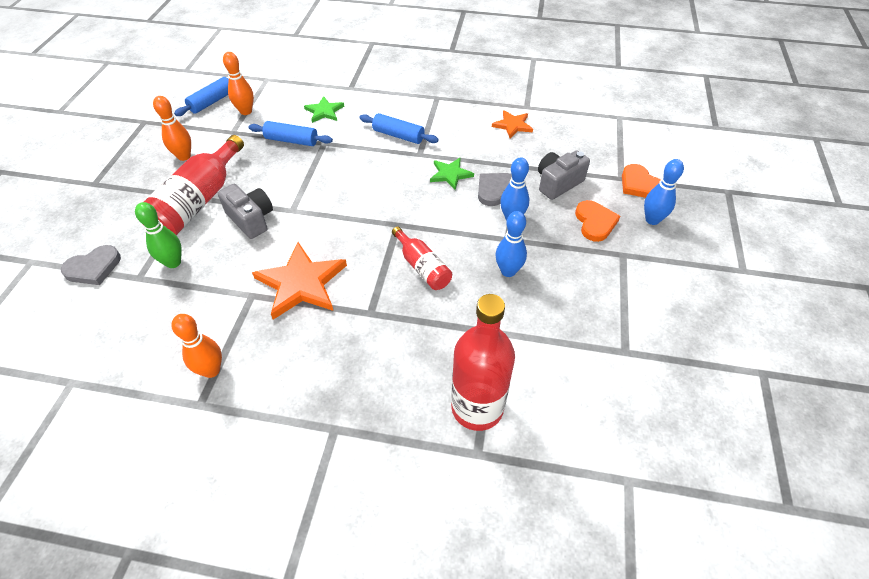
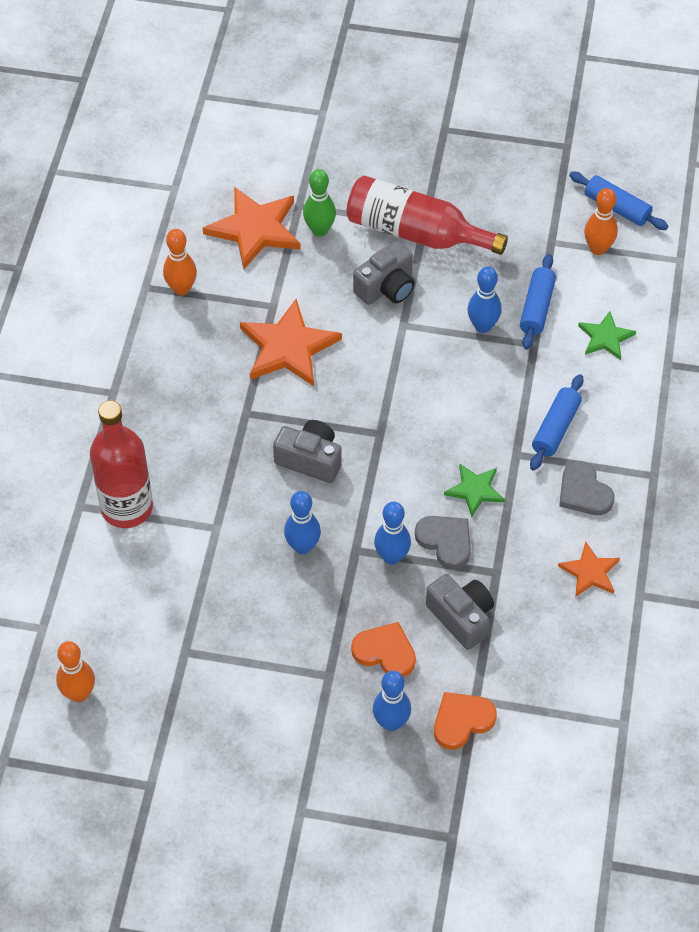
camera: 90 degrees right, 5 degrees up
grey heart [61,245,121,285] -> grey heart moved to [559,461,615,515]
orange bowling pin [153,96,191,161] -> orange bowling pin moved to [56,641,95,702]
red bottle [392,226,452,290] -> grey camera [273,420,342,483]
orange heart [575,200,620,242] -> orange heart turned 150 degrees counterclockwise [351,622,416,677]
none -> orange star [203,187,301,269]
none -> blue bowling pin [467,267,502,333]

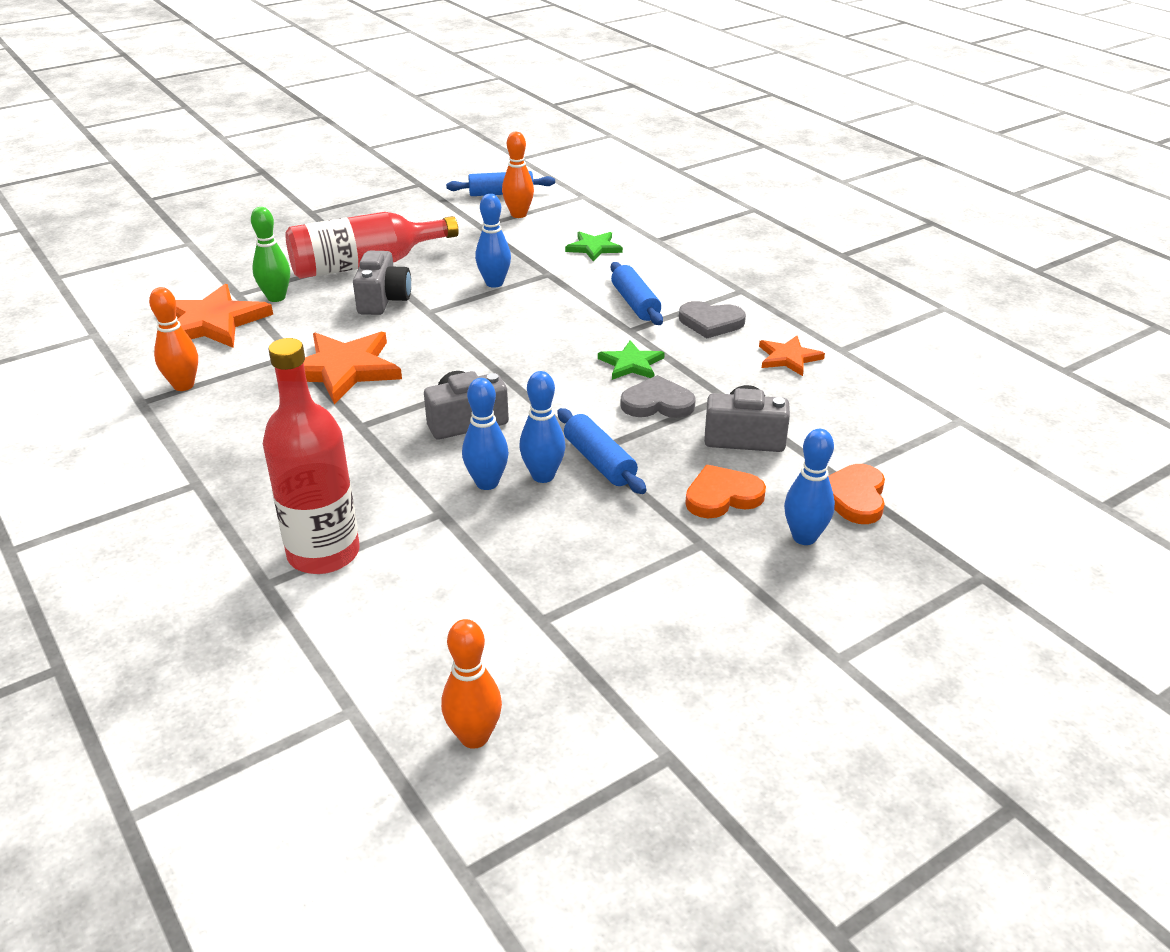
camera: 45 degrees left, 20 degrees down
blue bowling pin [374,502,411,565] -> blue bowling pin moved to [462,378,509,490]
blue rolling pin [520,254,556,349] -> blue rolling pin moved to [557,408,646,494]

